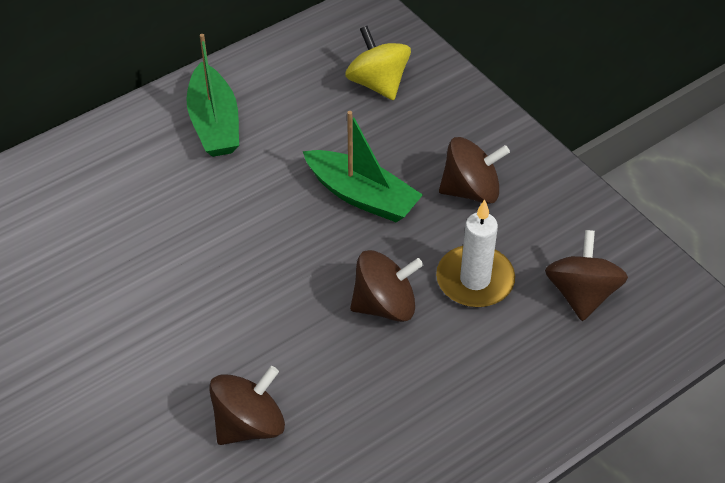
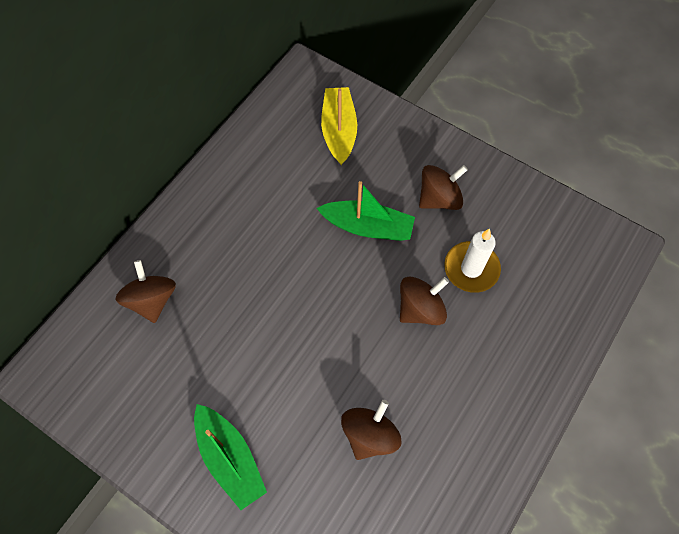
camera: 20 degrees left, 15 degrees up
green boat [186,34,239,157] -> green boat moved to [194,404,267,510]
yellow spinning top [345,26,411,100] -> yellow boat [321,87,357,165]
brown spinning top [545,230,628,321] -> brown spinning top moved to [115,260,176,323]

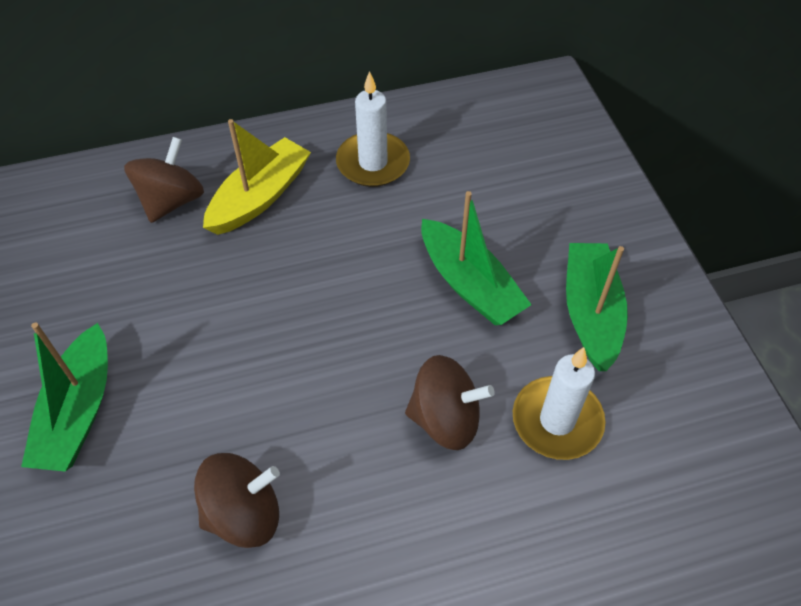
camera: 40 degrees right, 10 degrees down
yellow boat [321,87,357,165] -> yellow boat moved to [203,119,311,235]
brown spinning top [419,165,468,210] -> green boat [566,243,628,371]
none -> white candle [336,71,410,187]

